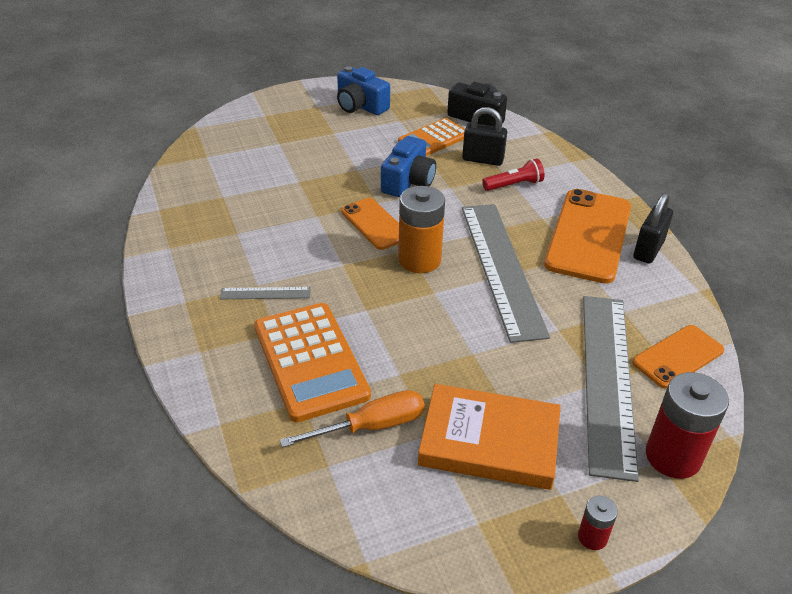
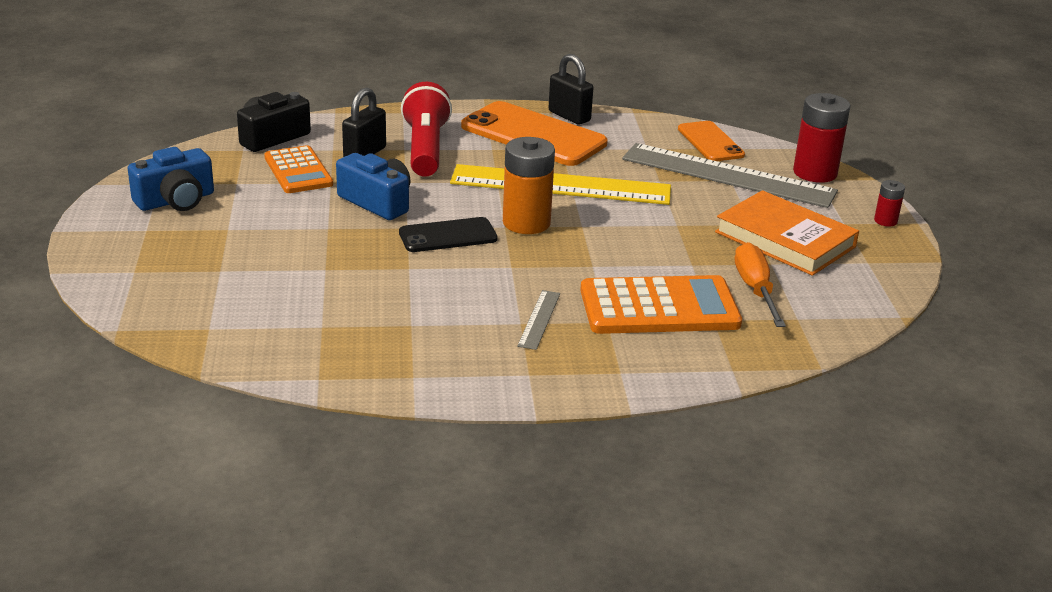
camera: 75 degrees left, 10 degrees down
orange phone [341,198,399,250] -> black phone [399,217,498,252]
orange book [418,384,561,490] -> orange book turned 75 degrees counterclockwise [715,190,859,276]
grey ruler [462,204,550,343] -> yellow ruler [450,164,671,205]
red flashlight [482,159,544,191] -> red flashlight [401,82,452,177], size x1.79

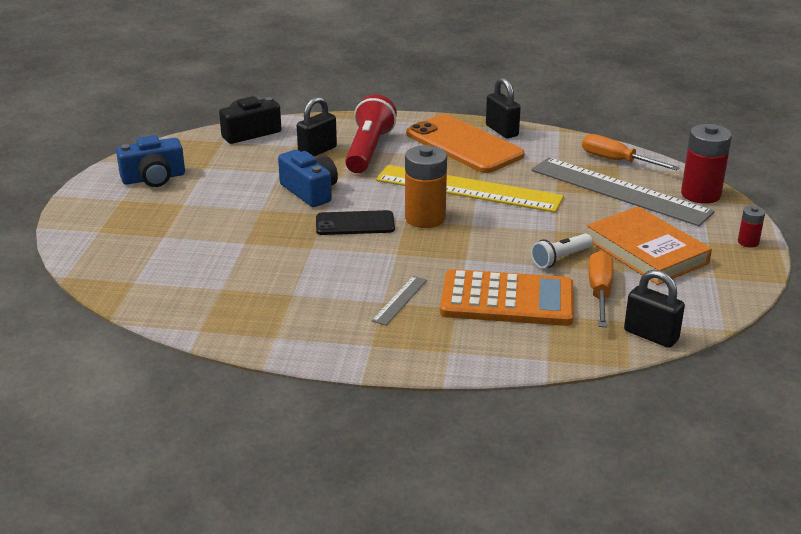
camera: 15 degrees right, 0 degrees up
orange calculator [264,145,333,193] -> none
orange phone [678,121,745,161] -> orange screwdriver [582,134,680,170]
none -> white flashlight [531,234,593,268]
none -> black padlock [624,270,685,348]

